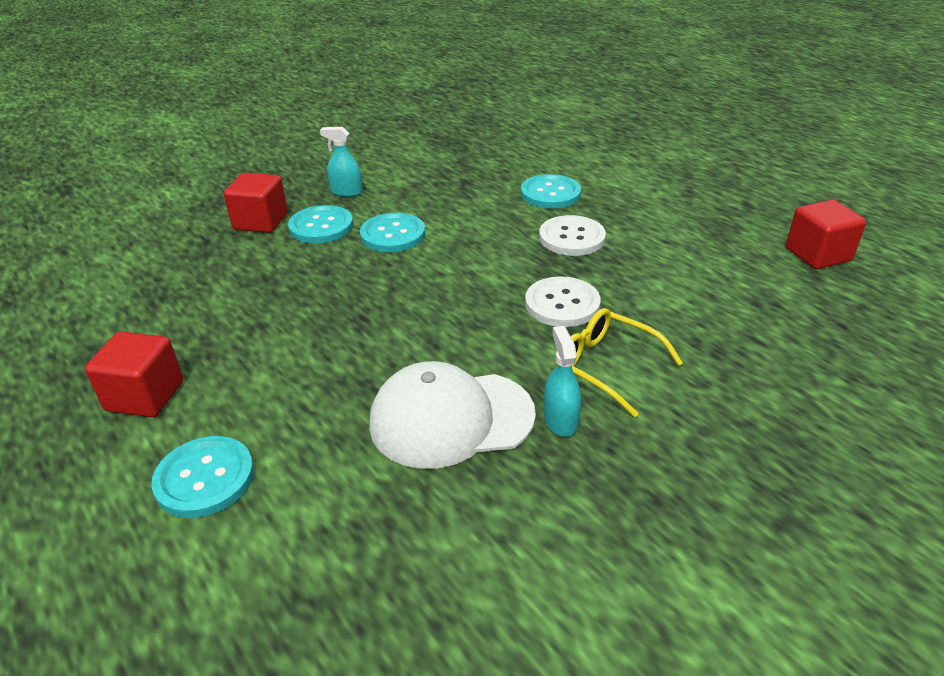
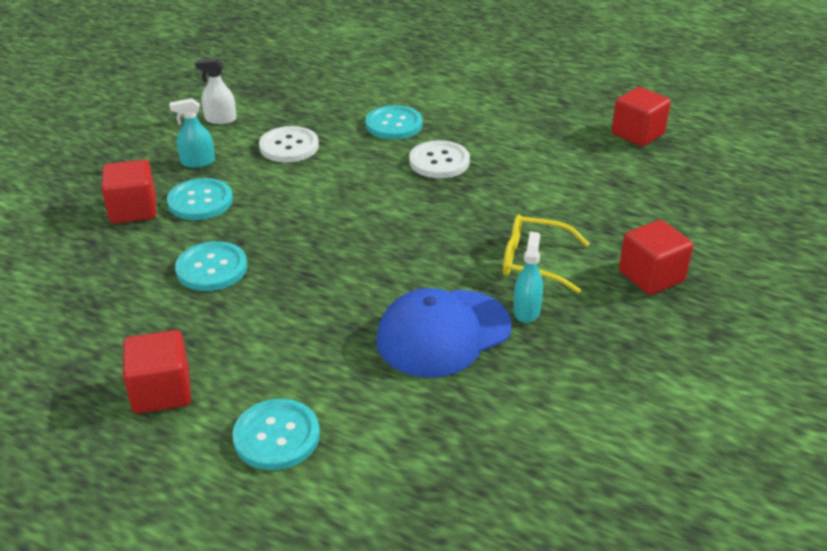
camera: 25 degrees left, 0 degrees up
turquoise button [360,213,425,252] -> turquoise button moved to [175,241,247,291]
white cap [369,361,536,469] -> blue cap [376,288,511,378]
white button [525,276,601,327] -> white button moved to [259,126,319,162]
turquoise spray bottle [544,326,581,437] -> turquoise spray bottle turned 45 degrees clockwise [513,231,543,323]
none -> white spray bottle [195,59,236,124]
none -> red cube [619,220,693,295]

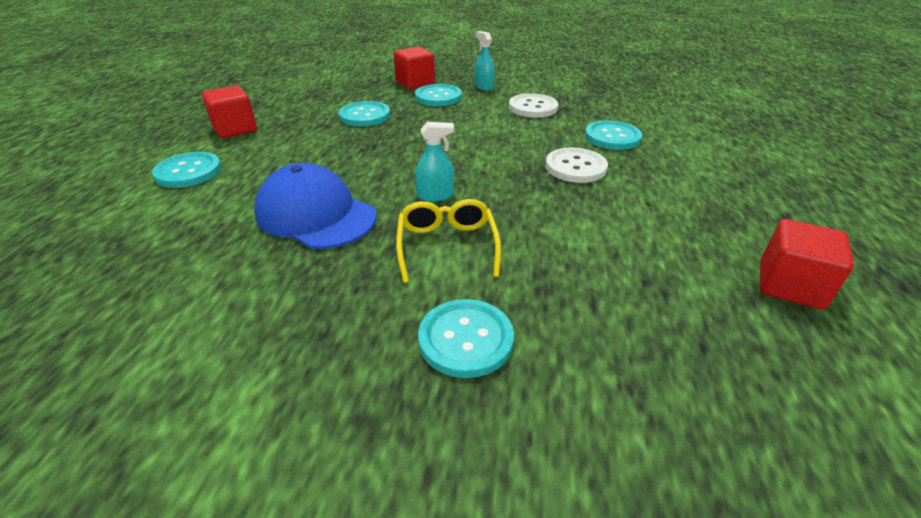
camera: 70 degrees right, 0 degrees up
white spray bottle [195,59,236,124] -> none
turquoise spray bottle [513,231,543,323] -> turquoise spray bottle moved to [415,122,454,202]
red cube [619,220,693,295] -> turquoise button [418,299,514,378]

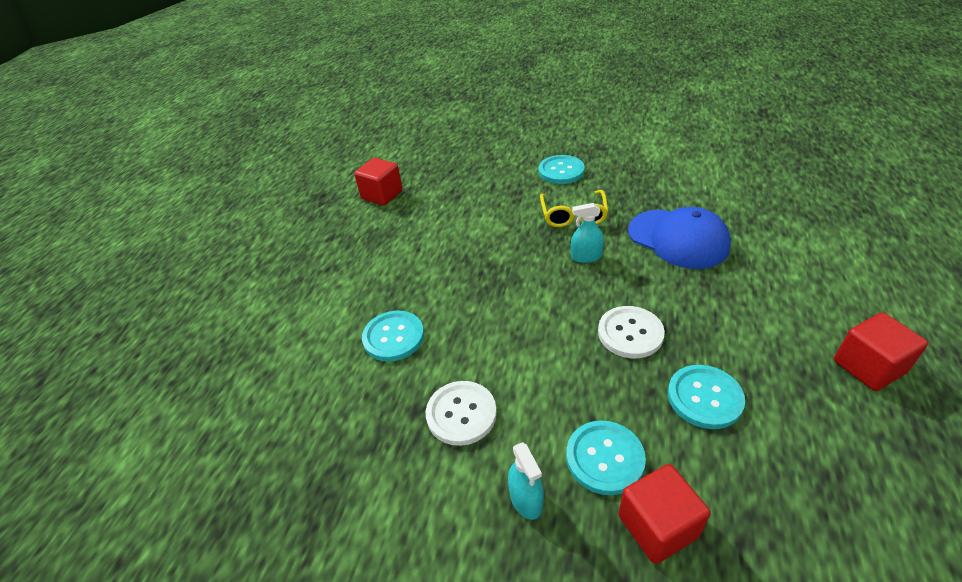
camera: 170 degrees left, 5 degrees up
turquoise button [152,152,221,188] -> none
white button [545,148,608,183] -> white button moved to [598,306,665,358]

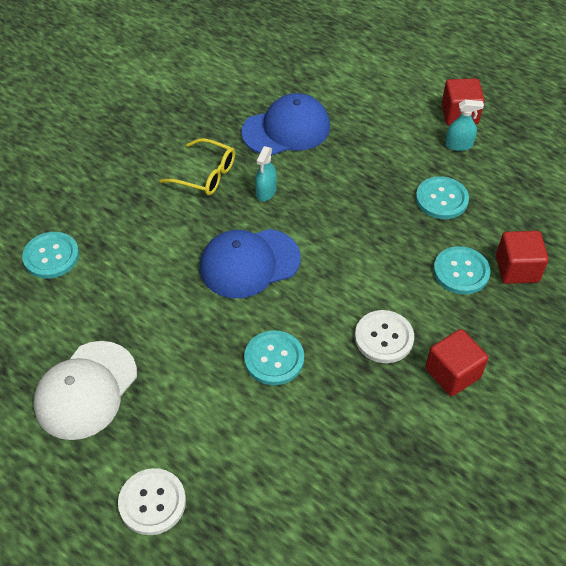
camera: 70 degrees left, 10 degrees up
red cube [354,158,403,205] -> red cube moved to [425,329,488,396]
turquoise spray bottle [508,442,544,520] -> turquoise spray bottle moved to [445,100,484,151]
turquoise button [539,155,585,184] -> turquoise button moved to [22,232,79,279]
white button [598,306,665,358] -> white button moved to [118,468,186,535]
none -> white cap [33,341,137,440]
none -> blue cap [200,229,301,298]

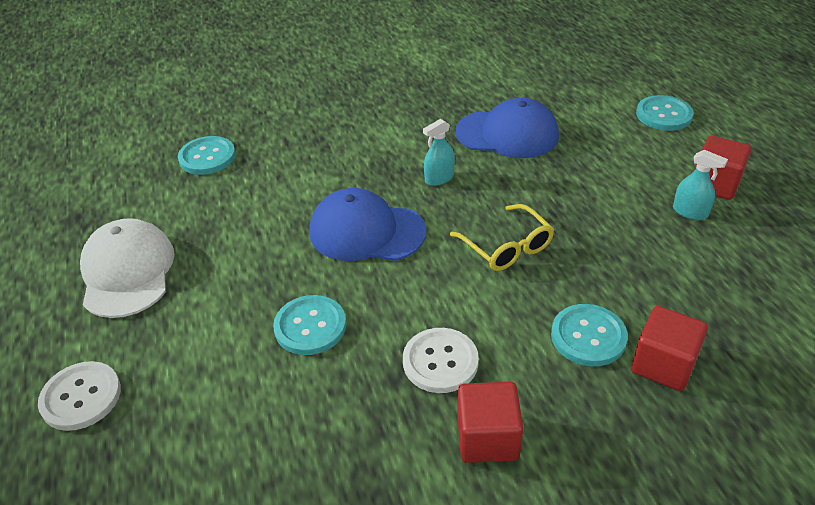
camera: 35 degrees right, 10 degrees down
white cap [33,341,137,440] -> white cap turned 105 degrees clockwise [80,218,175,318]
yellow glasses [159,138,235,196] -> yellow glasses moved to [450,204,554,271]
turquoise button [416,176,469,219] -> turquoise button moved to [636,95,694,131]

